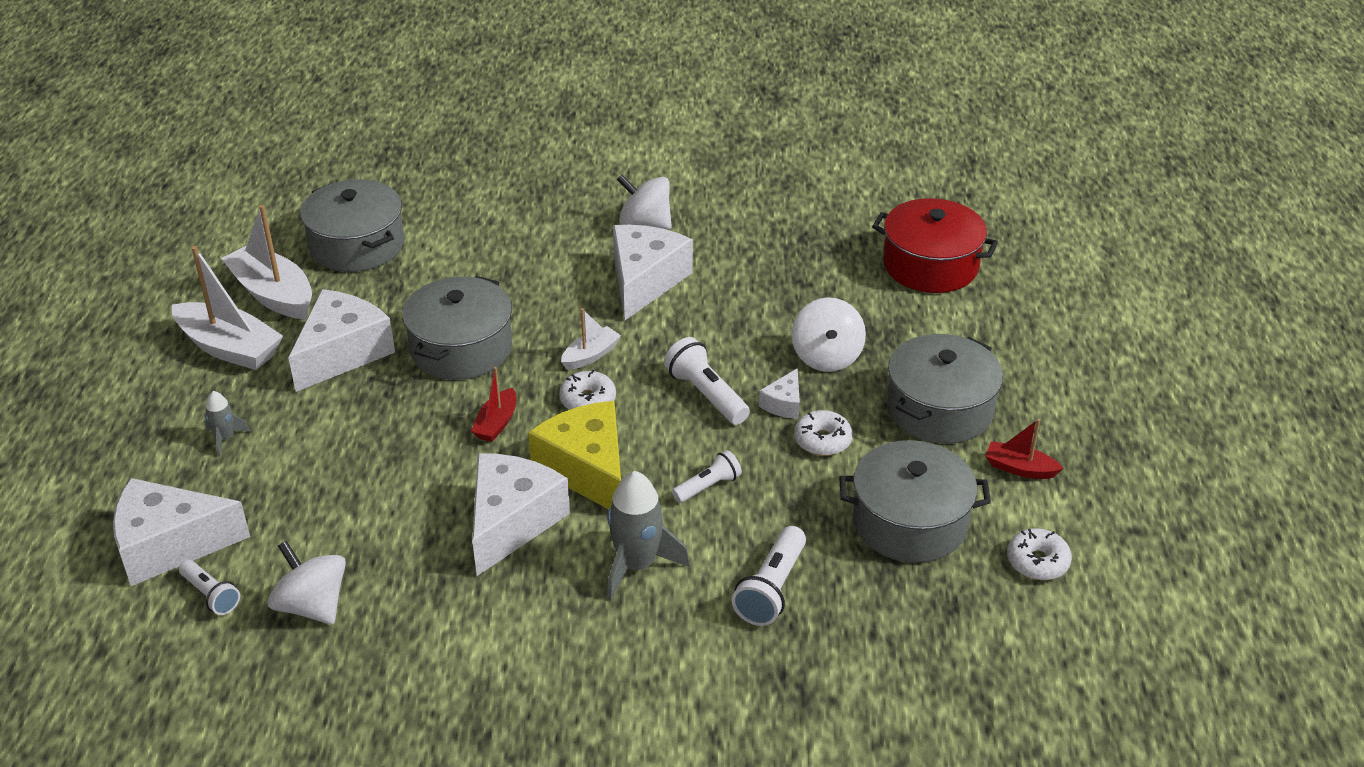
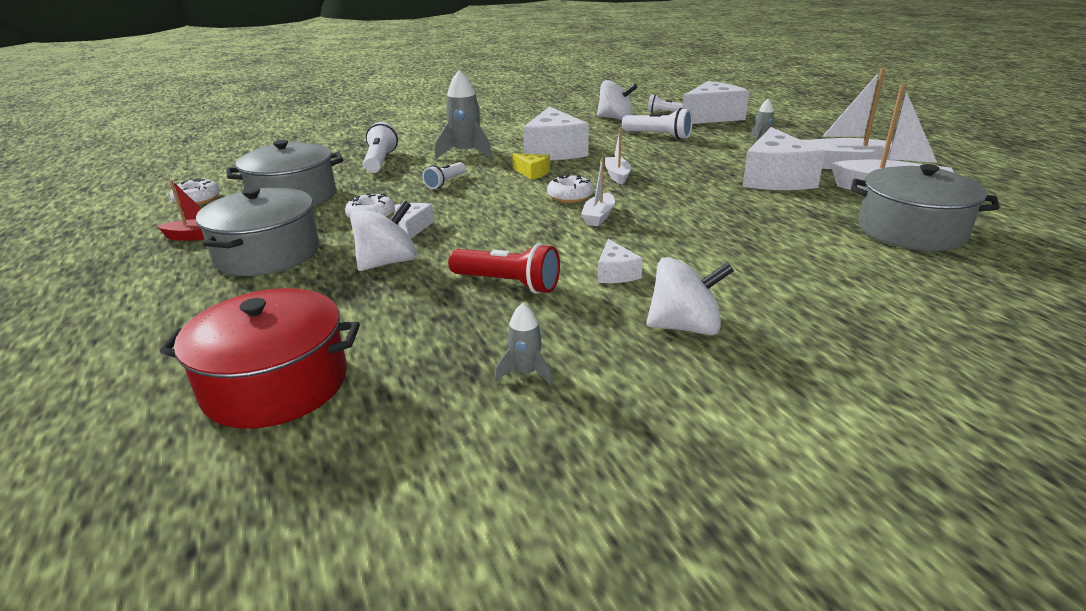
camera: 155 degrees right, 10 degrees down
grey pot [402,276,512,380] -> none
red boat [471,367,516,442] -> white boat [605,127,631,185]
yellow cheese [528,401,621,509] -> yellow cheese [512,153,550,180], size x0.47
white cheese [613,225,693,320] -> white cheese [598,239,643,283], size x0.47
white flashlight [664,337,750,425] -> white flashlight moved to [622,108,692,140]
white spinning top [792,297,866,372] -> white spinning top turned 75 degrees clockwise [350,200,417,271]
none -> red flashlight [448,243,560,294]
none -> grey rocket [495,303,553,386]

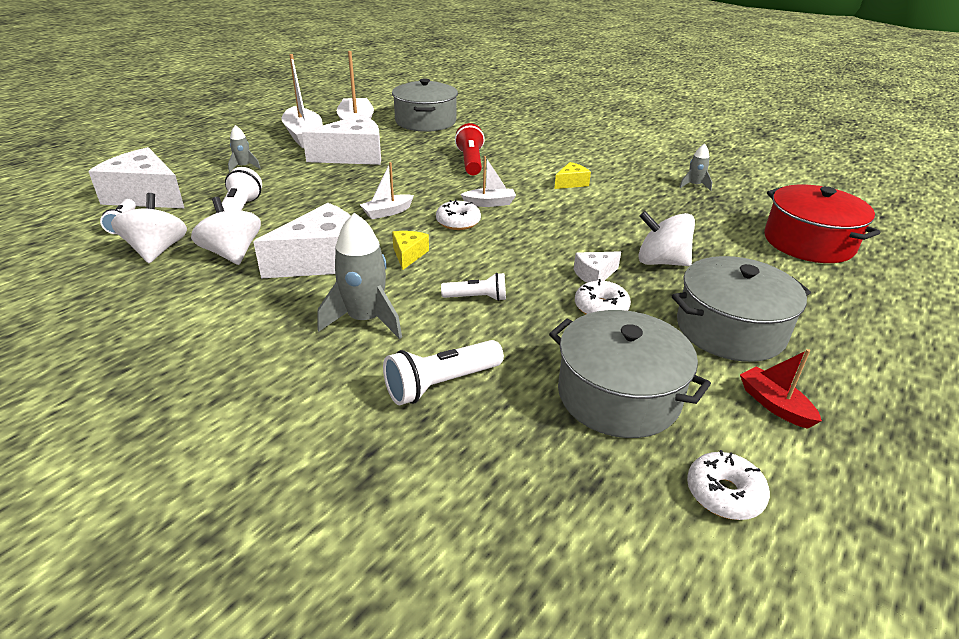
camera: 120 degrees left, 5 degrees up
red flashlight [448,243,560,294] -> red flashlight moved to [455,123,485,175]
white cheese [598,239,643,283] -> yellow cheese [554,162,591,189]
white spinning top [646,257,734,335] -> white spinning top moved to [191,197,261,265]

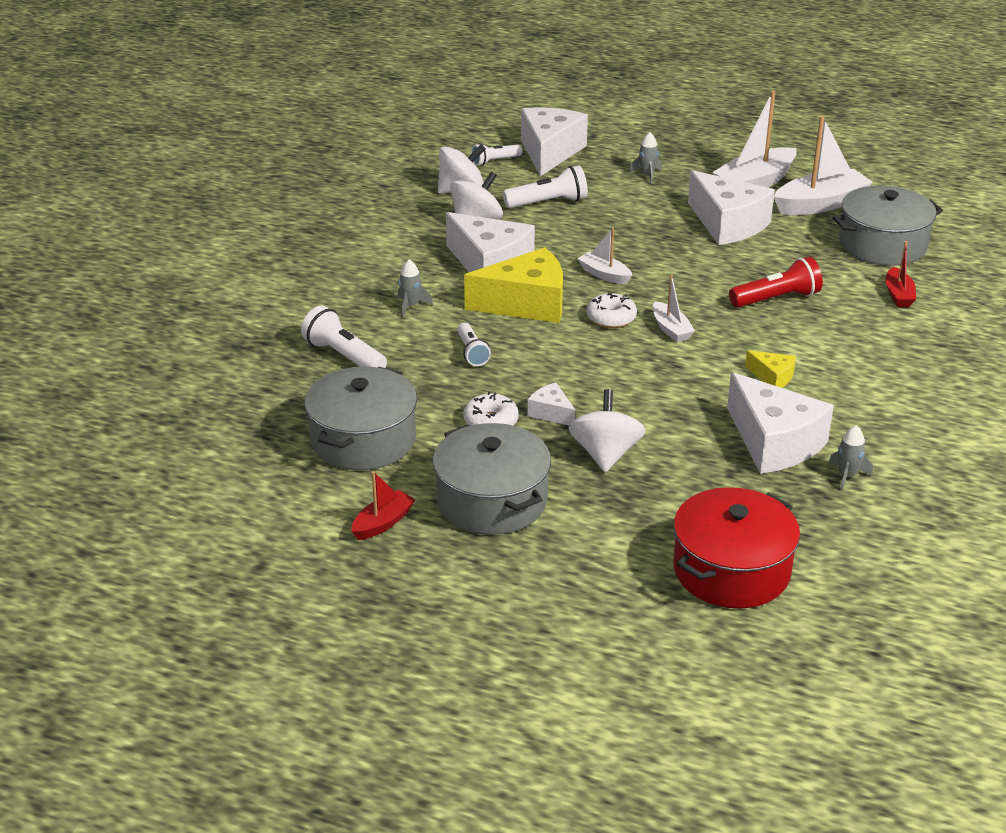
camera: 75 degrees right, 0 degrees up
grey rocket [317,213,402,339] -> grey rocket [398,259,433,317], size x0.53
yellow cheese [392,231,429,270] -> yellow cheese [464,247,563,323], size x2.14
white donut [687,450,770,520] -> none
none -> white cheese [727,372,834,474]
none -> red boat [885,241,916,307]

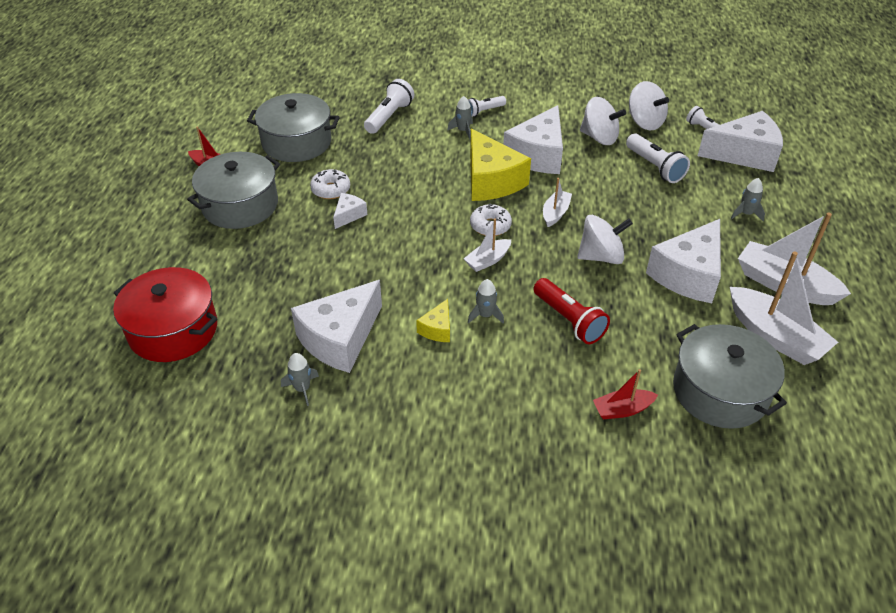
camera: 75 degrees right, 10 degrees up
white flashlight [457,323,491,366] -> white flashlight moved to [468,96,506,117]
white spinning top [568,389,645,472] -> white spinning top moved to [577,215,633,264]
none -> grey rocket [468,279,504,324]

